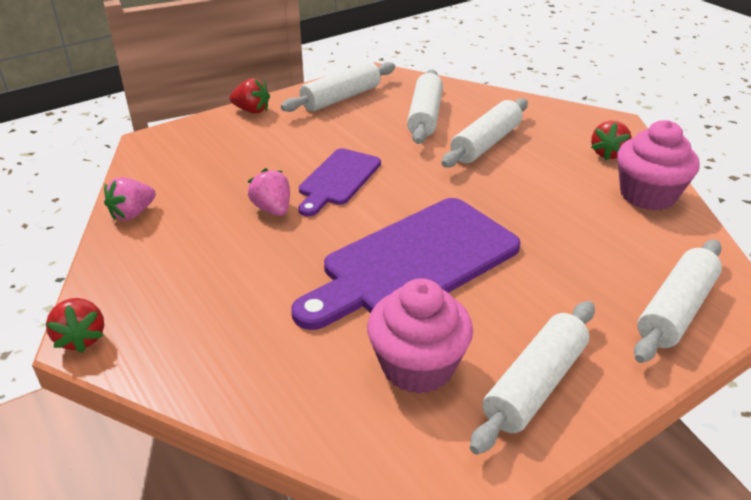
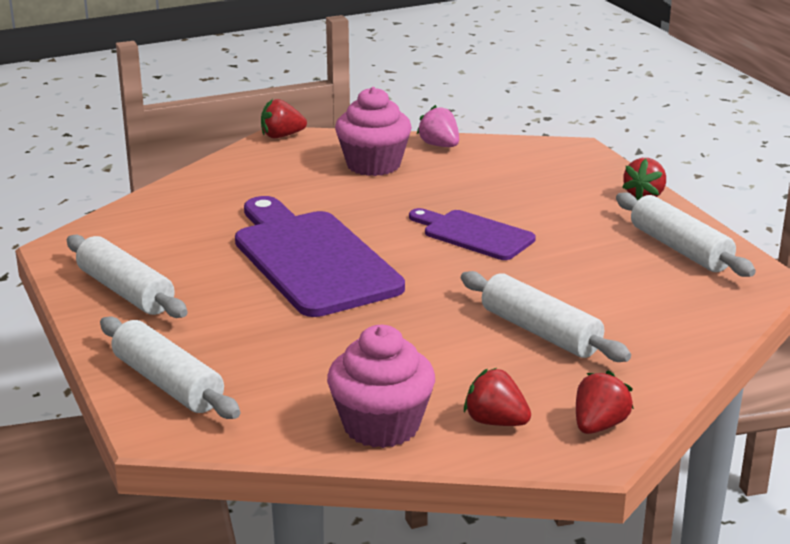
camera: 100 degrees right, 10 degrees down
pink strawberry [248,168,290,216] -> none
pink cupcake [367,278,473,394] -> pink cupcake moved to [335,87,412,176]
white rolling pin [407,69,443,144] -> none
none -> red strawberry [576,370,634,434]

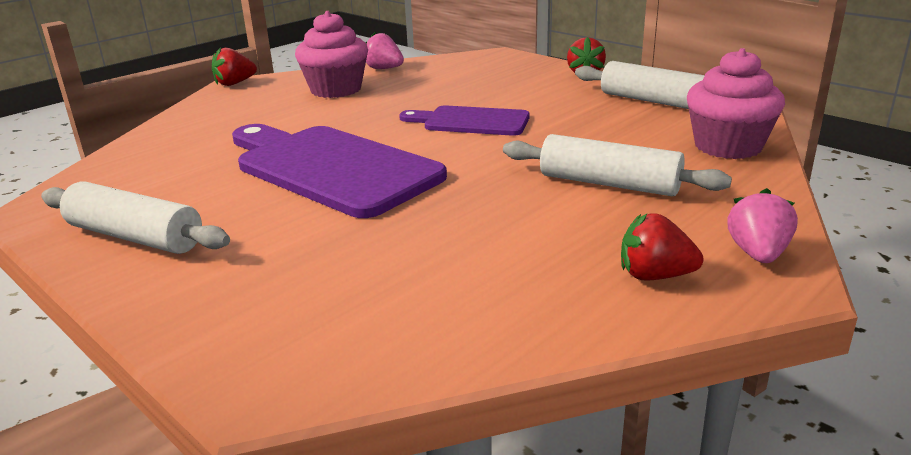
camera: 20 degrees left, 0 degrees up
white rolling pin [100,316,240,419] -> none
pink cupcake [327,325,435,448] -> pink cupcake moved to [687,48,785,159]
red strawberry [576,370,634,434] -> pink strawberry [728,188,798,263]

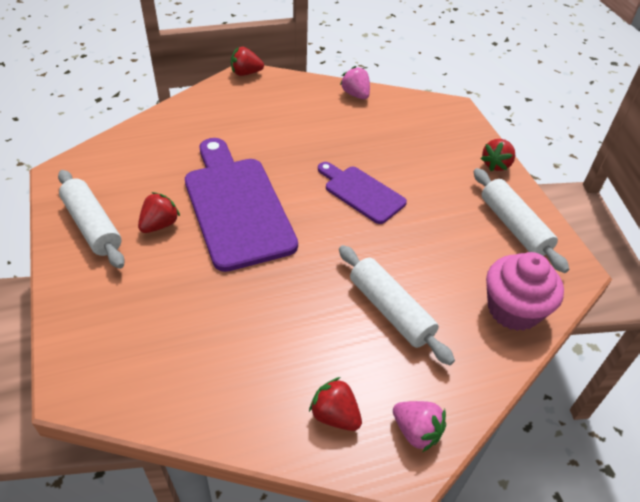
camera: 25 degrees right, 20 degrees up
pink cupcake [295,11,368,98] -> none
pink strawberry [728,188,798,263] -> pink strawberry turned 90 degrees clockwise [393,401,446,452]
none -> red strawberry [138,192,180,233]

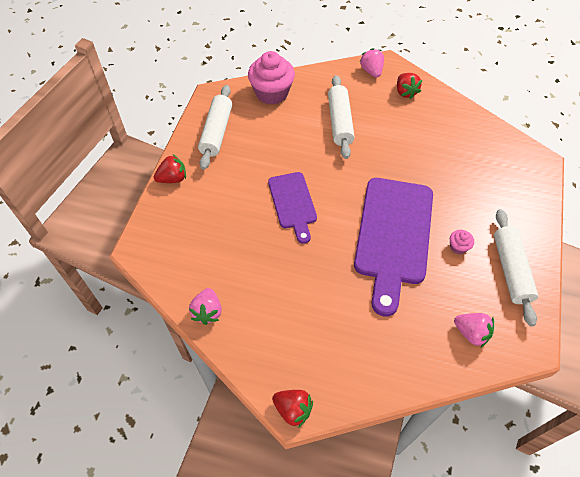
camera: 145 degrees left, 10 degrees up
red strawberry [138,192,180,233] -> pink cupcake [450,230,474,254]
none -> pink strawberry [454,313,494,347]

